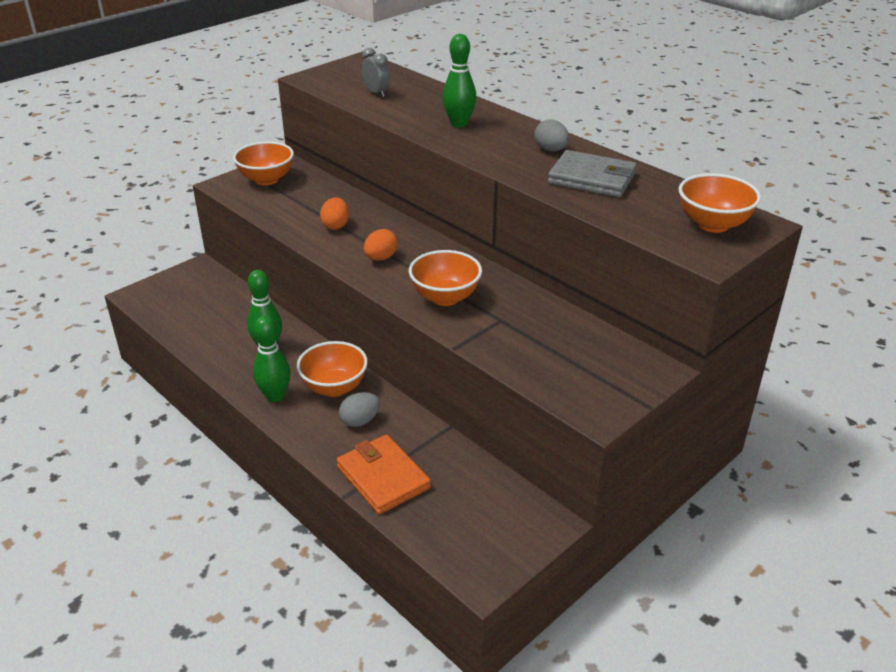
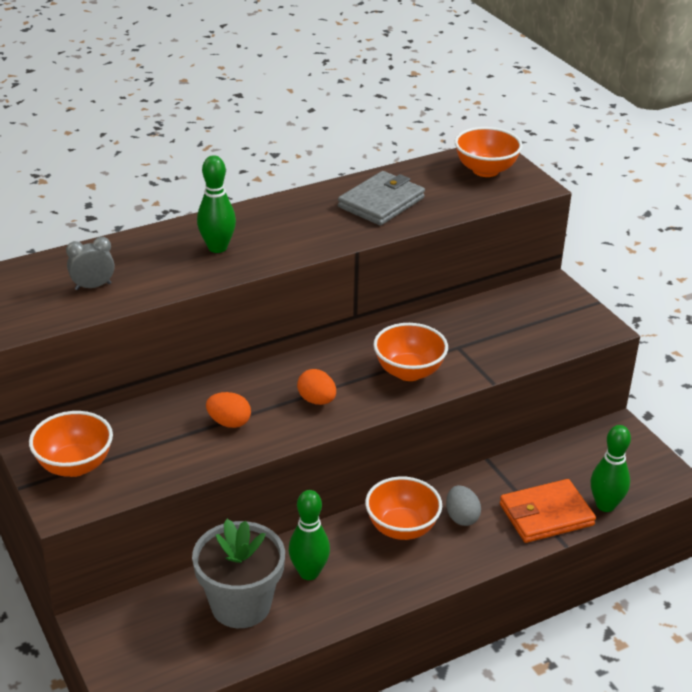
camera: 75 degrees left, 0 degrees up
green bowling pin [253,316,291,402] -> green bowling pin moved to [591,425,631,512]
grey egg [534,119,569,151] -> none
none -> grey flower pot [192,519,285,628]

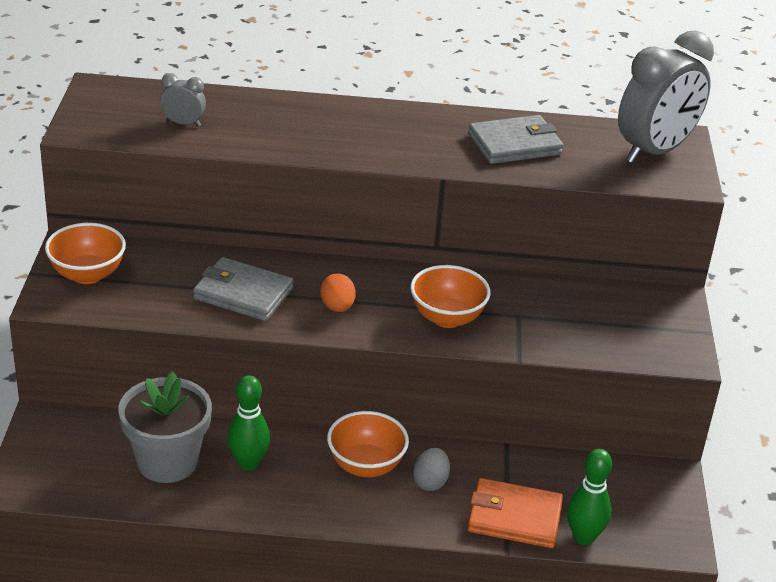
camera: 30 degrees right, 0 degrees up
green bowling pin [197,155,236,253] -> none
orange egg [206,392,251,428] -> grey wallet [193,257,294,321]
orange bowl [455,127,523,177] -> grey clock [618,30,714,163]

